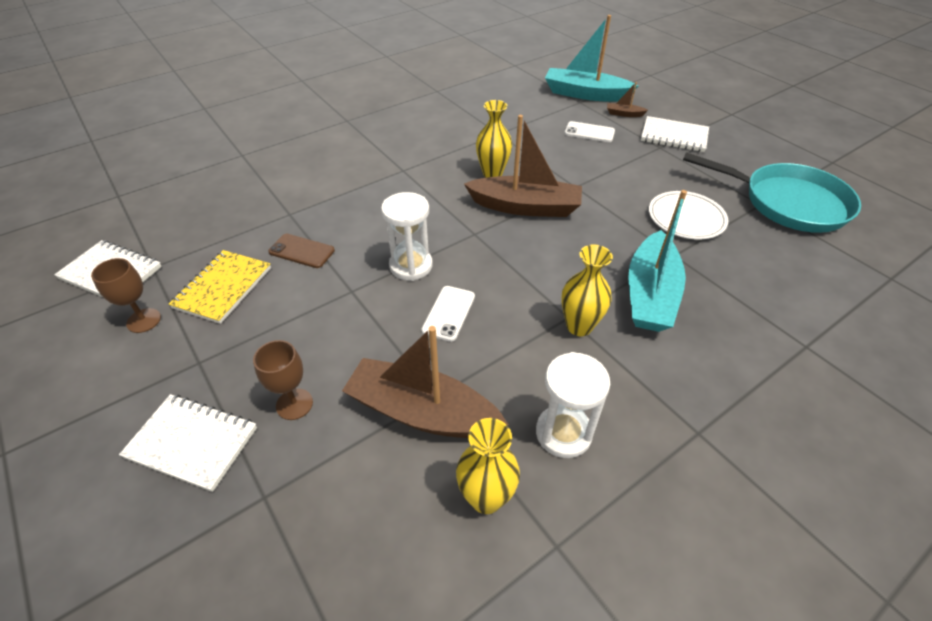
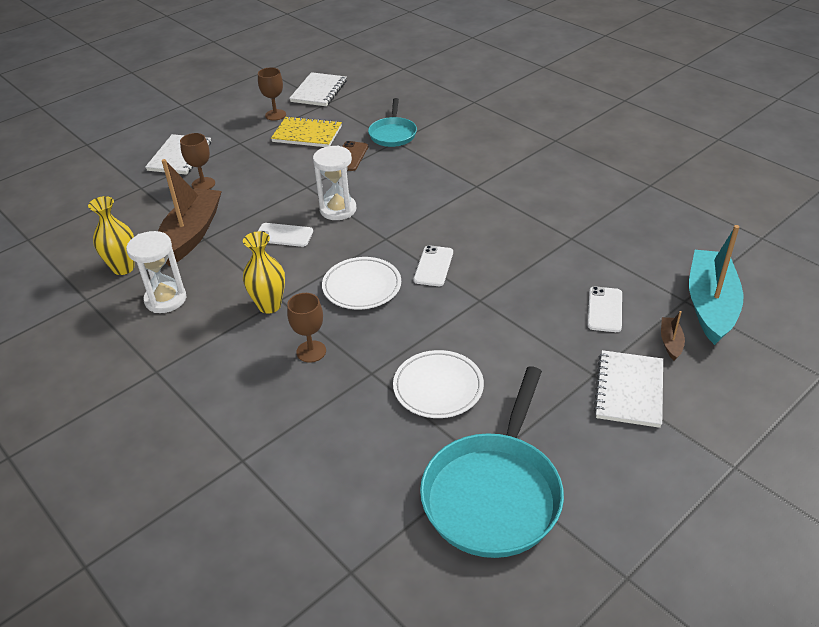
camera: 85 degrees right, 5 degrees down
brown boat [464,115,582,217] -> white phone [414,245,453,286]
yellow vase [476,100,512,178] -> none
turquoise boat [628,190,687,332] -> brown goblet [287,293,326,363]
none -> white plate [322,257,401,309]
none -> turquoise pan [368,98,417,147]

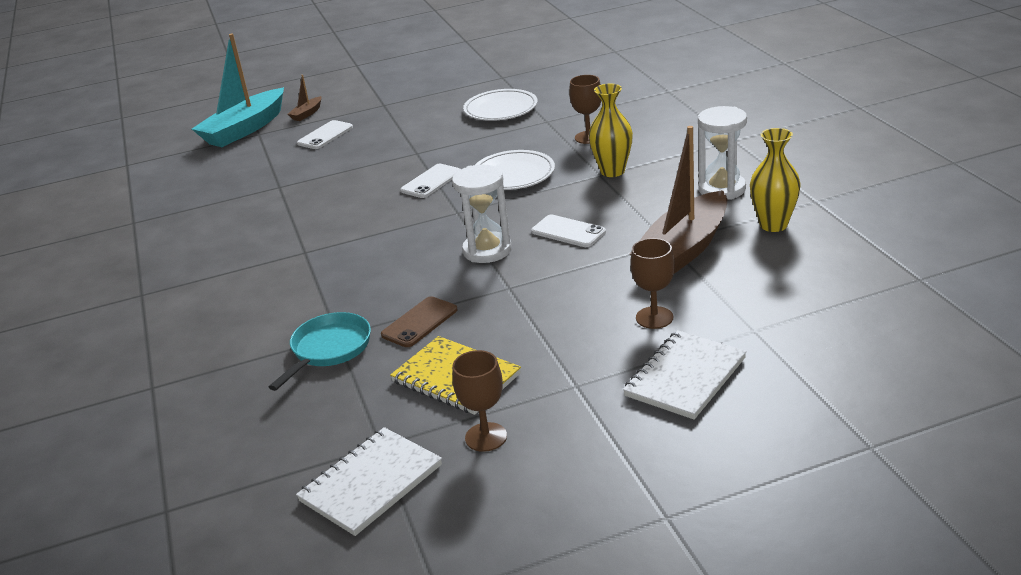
camera: 155 degrees left, 10 degrees down
turquoise pan [420,366,564,558] -> none
white notebook [594,350,663,428] -> none

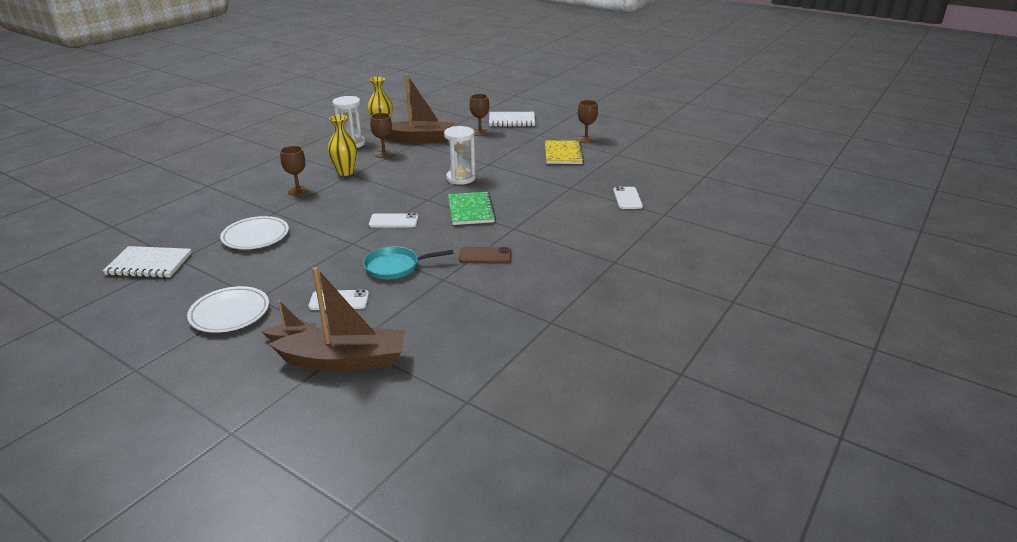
camera: 130 degrees left, 0 degrees up
turquoise boat [192,33,284,147] -> brown boat [269,267,405,371]
turquoise pan [269,312,371,391] -> turquoise pan moved to [363,246,453,279]
white notebook [296,427,442,536] -> white notebook moved to [103,246,192,278]
brown phone [381,296,458,347] -> brown phone moved to [459,247,511,264]
white plate [475,150,555,190] -> white plate moved to [187,286,269,333]
white phone [532,214,606,247] -> white phone moved to [613,186,643,209]
none -> brown goblet [370,113,393,158]
none -> green notebook [448,192,496,225]

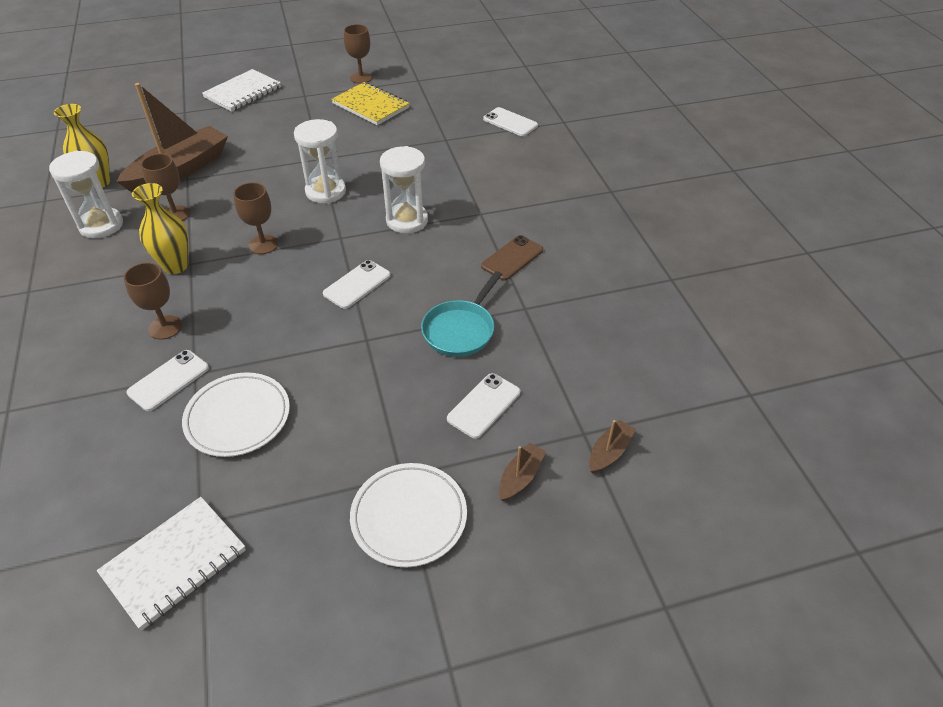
camera: 50 degrees left, 15 degrees up
brown boat [269,267,405,371] -> brown boat [589,420,636,473], size x0.42
green notebook [448,192,496,225] -> white hourglass [380,146,428,233]
brown goblet [470,94,489,136] -> brown goblet moved to [233,182,278,254]
none -> white phone [126,350,209,411]

